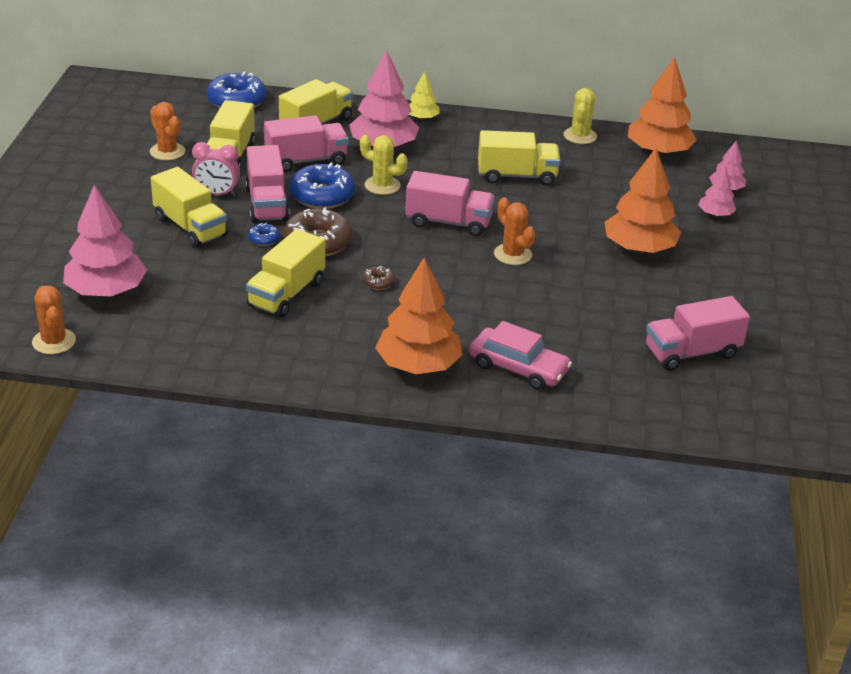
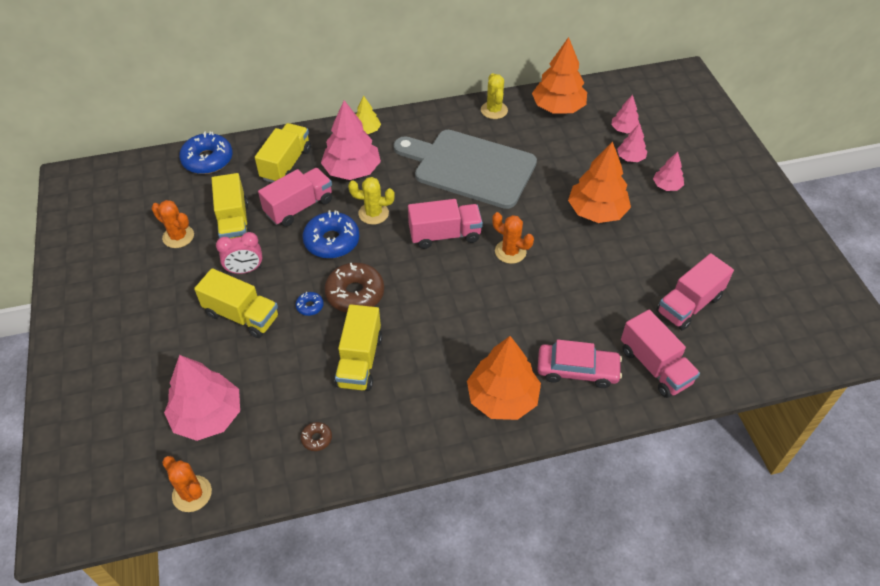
camera: 20 degrees left, 15 degrees up
pink truck [245,145,290,223] -> pink truck moved to [621,310,700,398]
brown donut [362,266,395,290] -> brown donut moved to [301,422,332,451]
yellow truck [478,130,560,186] -> grey cutting board [393,130,537,209]
none -> pink tree [653,152,684,191]

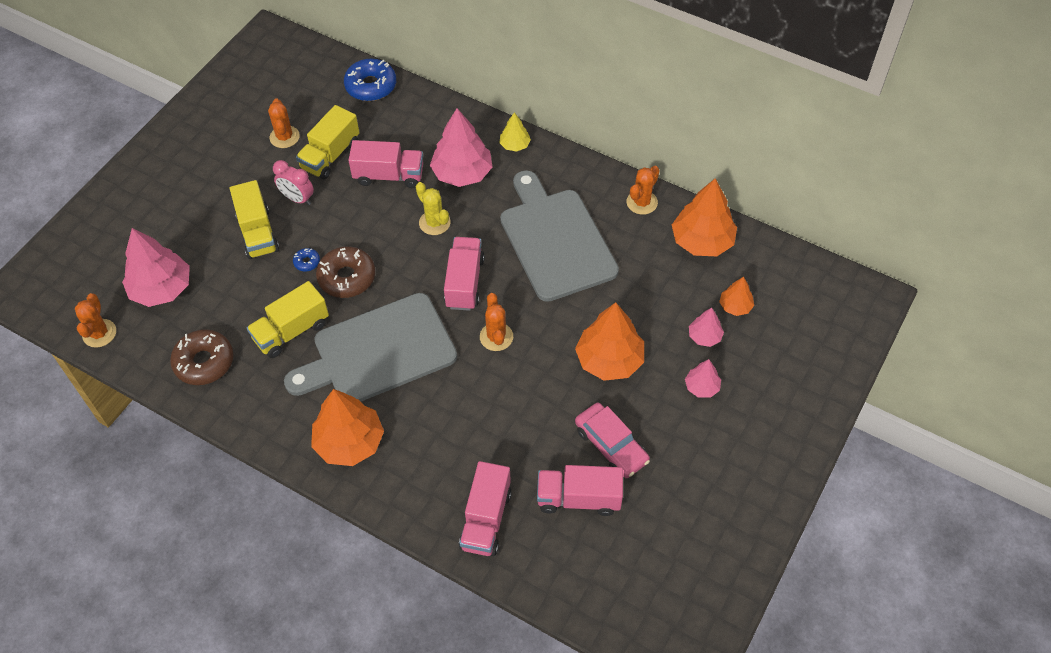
camera: 45 degrees right, 5 degrees up
yellow truck [255,123,311,183] -> none
brown donut [301,422,332,451] -> brown donut [170,329,234,385], size x2.16
blue donut [303,210,360,259] -> none
pink truck [408,199,483,249] -> pink truck turned 120 degrees counterclockwise [444,237,485,311]
yellow cactus [481,73,508,119] -> orange cactus [626,166,660,215]
pink car [537,339,622,388] -> pink car moved to [575,403,650,478]
pink tree [611,95,641,133] -> orange tree [719,277,754,316]
none -> grey cutting board [284,293,457,401]

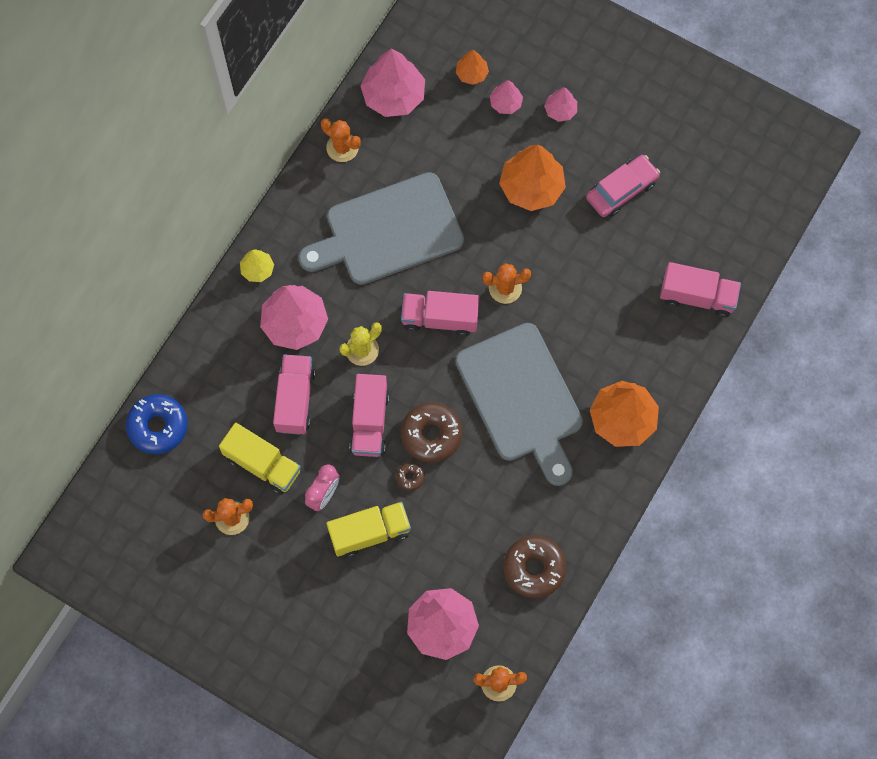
camera: 90 degrees left, 15 degrees up
yellow truck [247,281,329,358] -> none
blue donut [293,248,320,271] -> brown donut [396,462,425,490]
pink truck [537,465,623,516] -> pink truck moved to [350,374,389,457]
orange tree [672,178,737,256] -> pink tree [360,49,425,117]

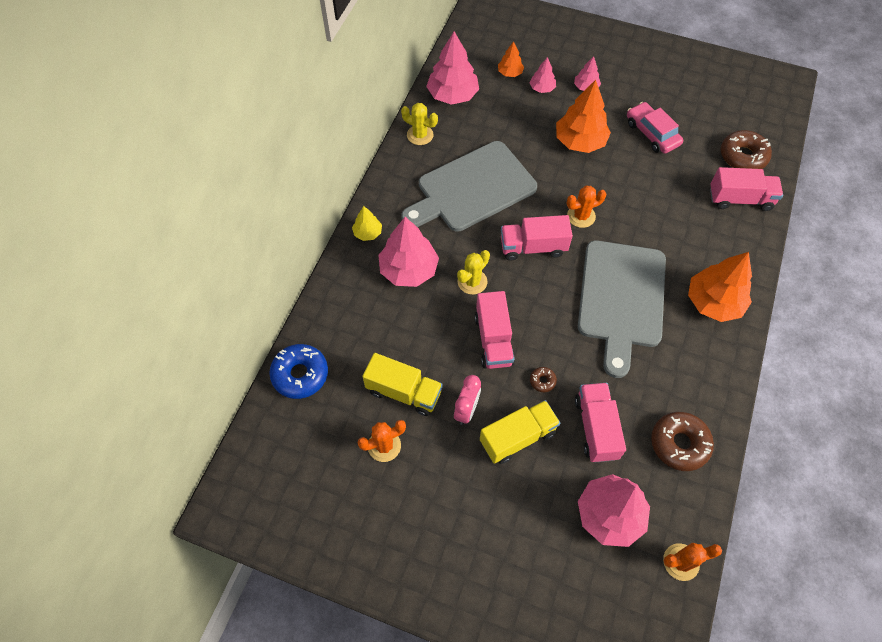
camera: 10 degrees left, 10 degrees down
pink truck [273,354,316,435] -> pink truck moved to [575,383,626,463]
orange cactus [321,118,361,162] -> yellow cactus [401,103,438,145]
brown donut [401,402,462,463] -> brown donut moved to [721,130,772,169]
grey cutting board [456,323,583,486] -> grey cutting board turned 45 degrees clockwise [578,240,666,378]
pink car [586,155,660,217] -> pink car turned 75 degrees counterclockwise [627,102,683,154]

